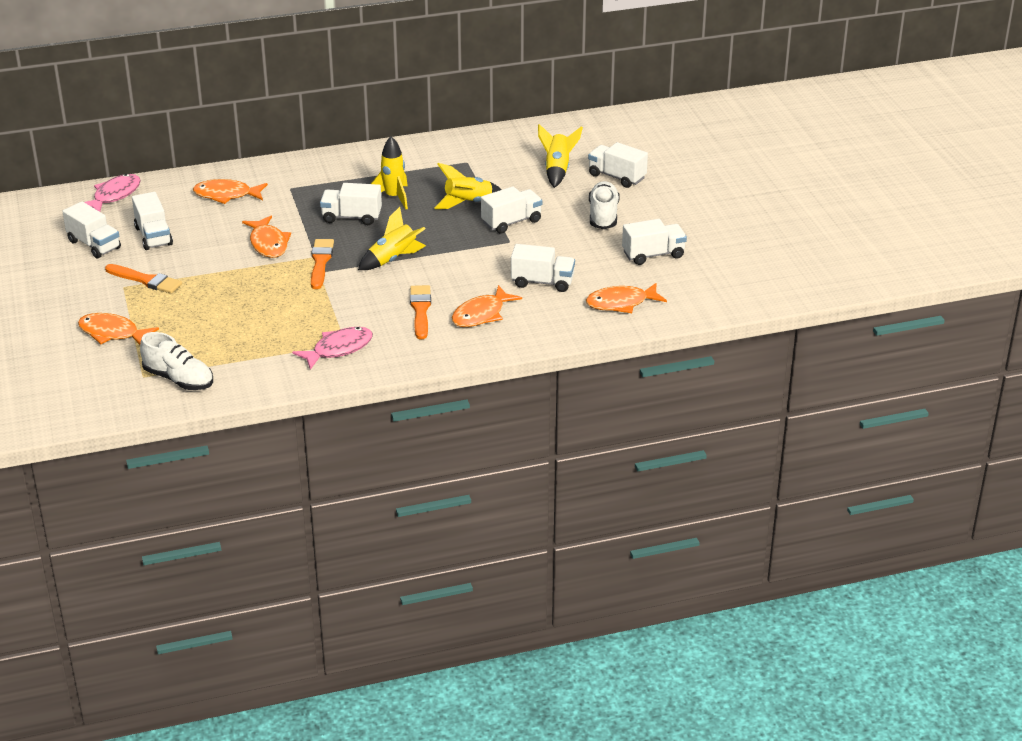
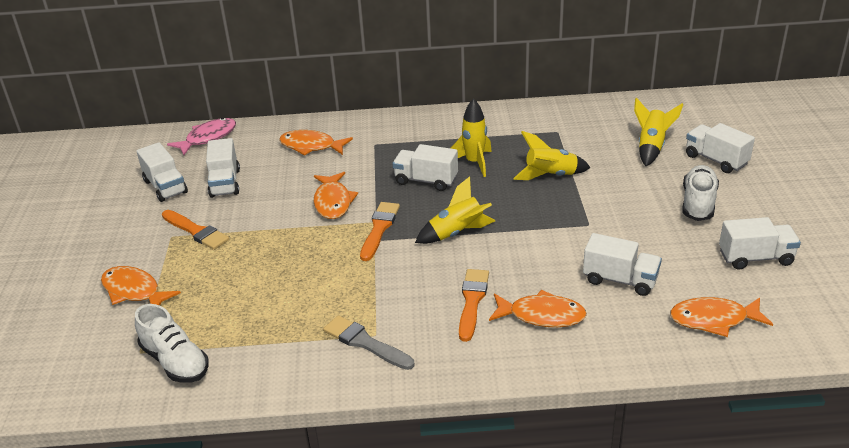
camera: 15 degrees right, 0 degrees up
pink fish [292,327,373,370] -> grey brush [323,315,415,370]
orange fish [452,285,522,327] -> orange fish turned 135 degrees counterclockwise [489,290,587,327]
white truck [481,186,542,234] -> none

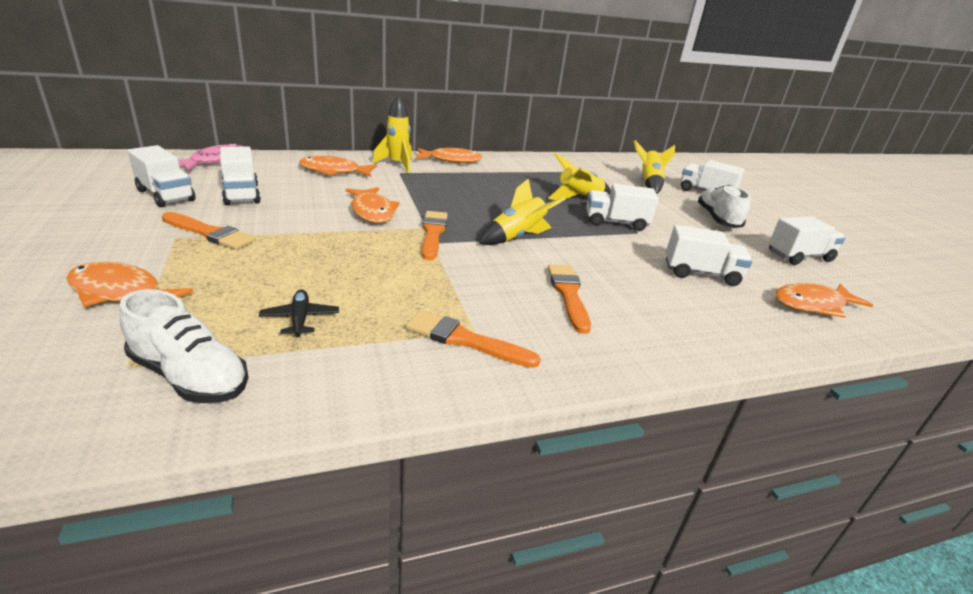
camera: 20 degrees left, 5 degrees down
grey brush [323,315,415,370] -> orange brush [406,310,541,368]
white truck [392,144,458,191] -> white truck moved to [586,184,659,231]
yellow rocket [451,99,492,177] -> yellow rocket moved to [373,95,412,173]
orange fish [489,290,587,327] -> orange fish moved to [416,148,483,163]
none -> black plane [259,290,339,337]

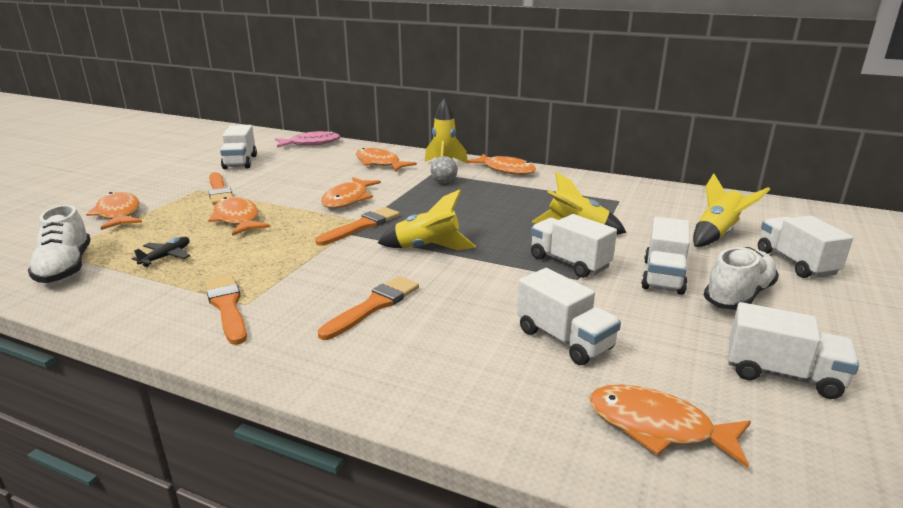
camera: 45 degrees right, 5 degrees down
white truck [220,147,261,205] -> white truck moved to [641,217,690,295]
none -> orange fish [208,197,270,236]
none -> grey ball [431,156,458,183]

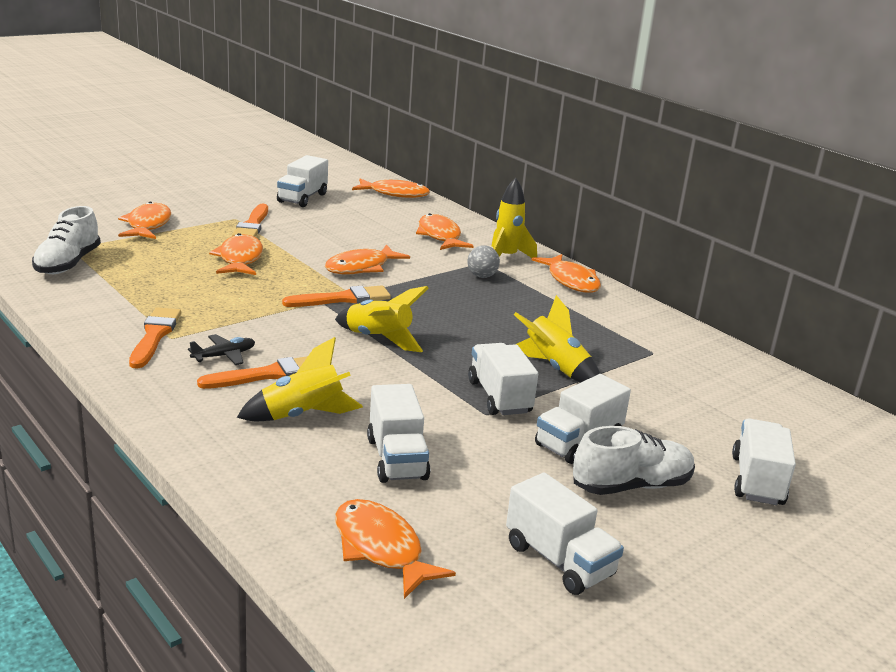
camera: 25 degrees right, 0 degrees up
black plane [131,237,190,267] -> black plane moved to [188,334,255,365]
pink fish [275,131,340,148] -> orange fish [352,179,430,198]
yellow rocket [693,174,770,247] -> yellow rocket moved to [237,337,363,421]

